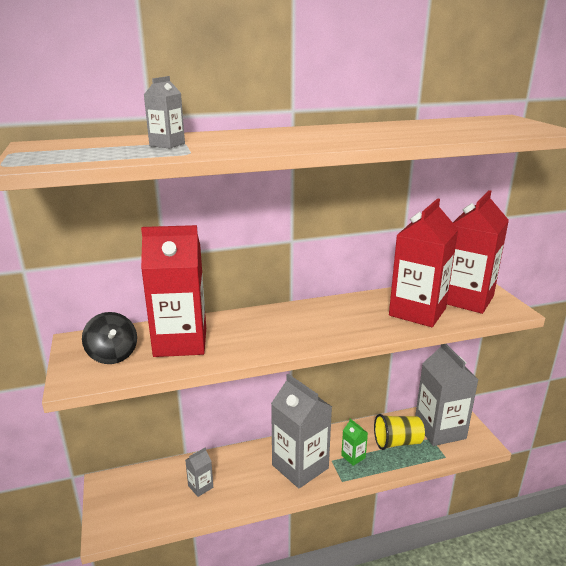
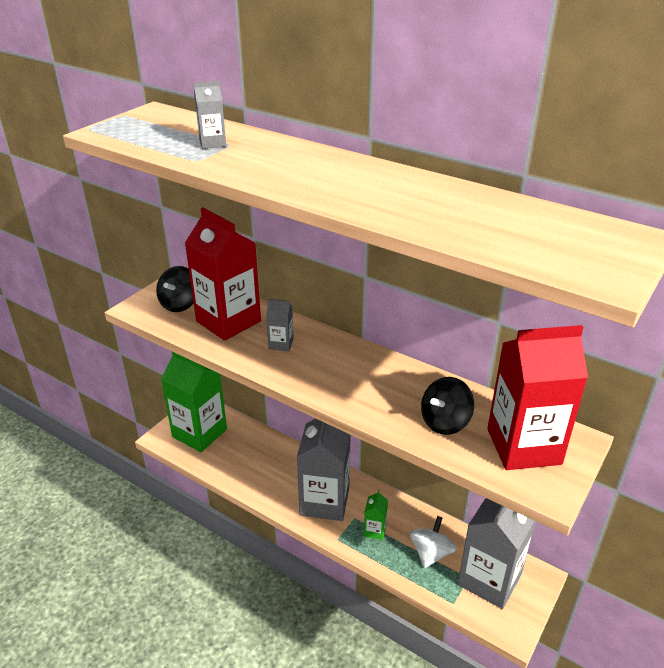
camera: 50 degrees right, 10 degrees up
grey carton [185,448,213,497] -> grey carton moved to [266,299,294,351]
yellow cup [374,414,425,450] -> white spinning top [410,516,456,568]
red carton [389,198,459,327] -> black spinning top [421,377,474,435]
none -> green carton [161,352,227,452]

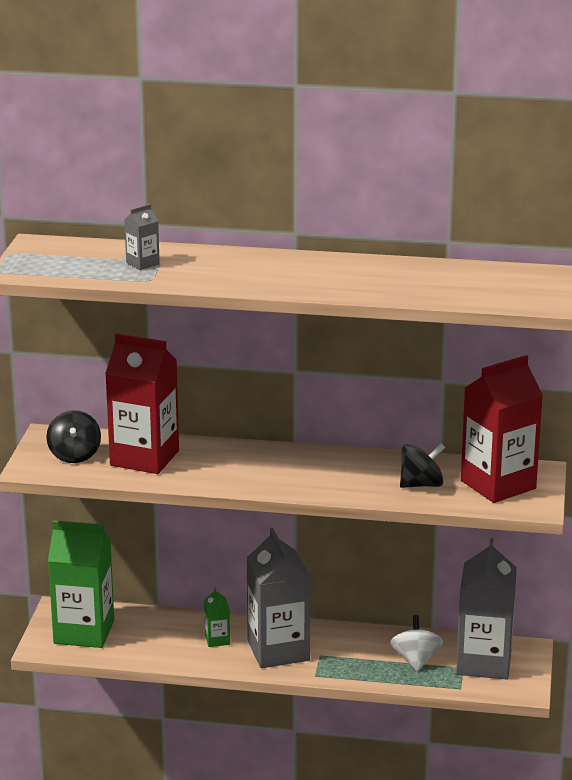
camera: 25 degrees left, 10 degrees down
grey carton [266,299,294,351] -> none
green carton [364,490,388,540] -> green carton moved to [204,587,230,647]
black spinning top [421,377,474,435] -> black spinning top turned 135 degrees counterclockwise [400,443,445,488]

